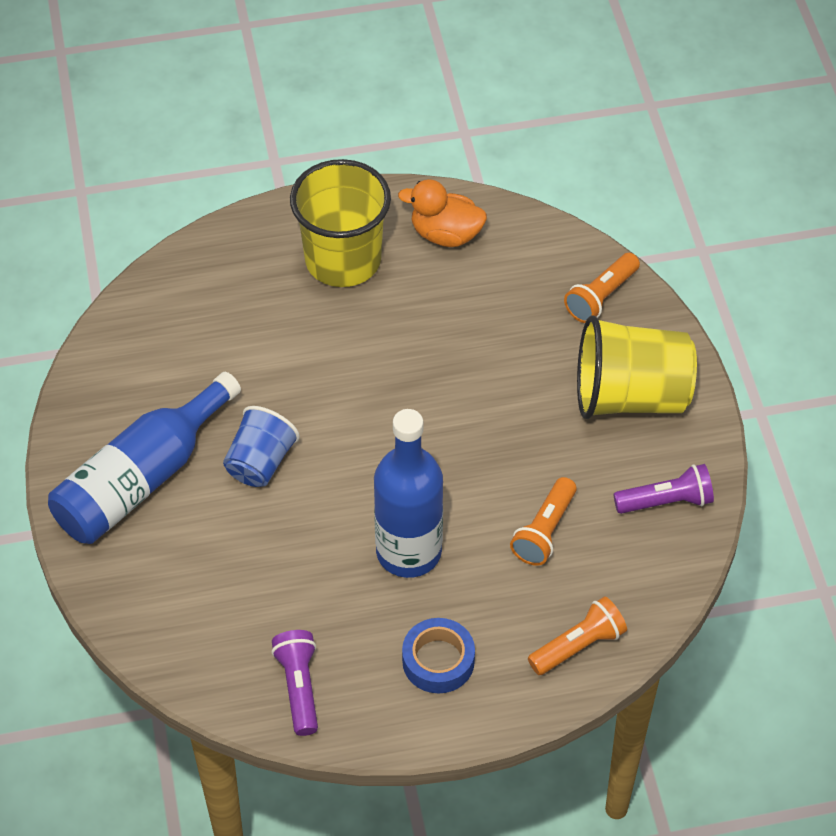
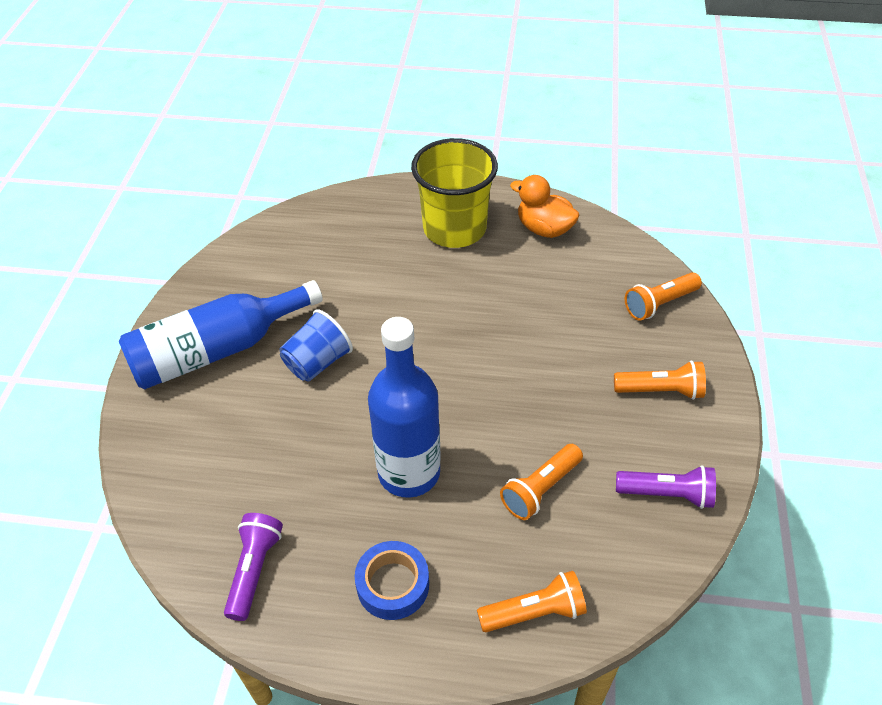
camera: 20 degrees right, 5 degrees down
yellow cup [577,315,697,419] -> orange flashlight [614,360,706,400]

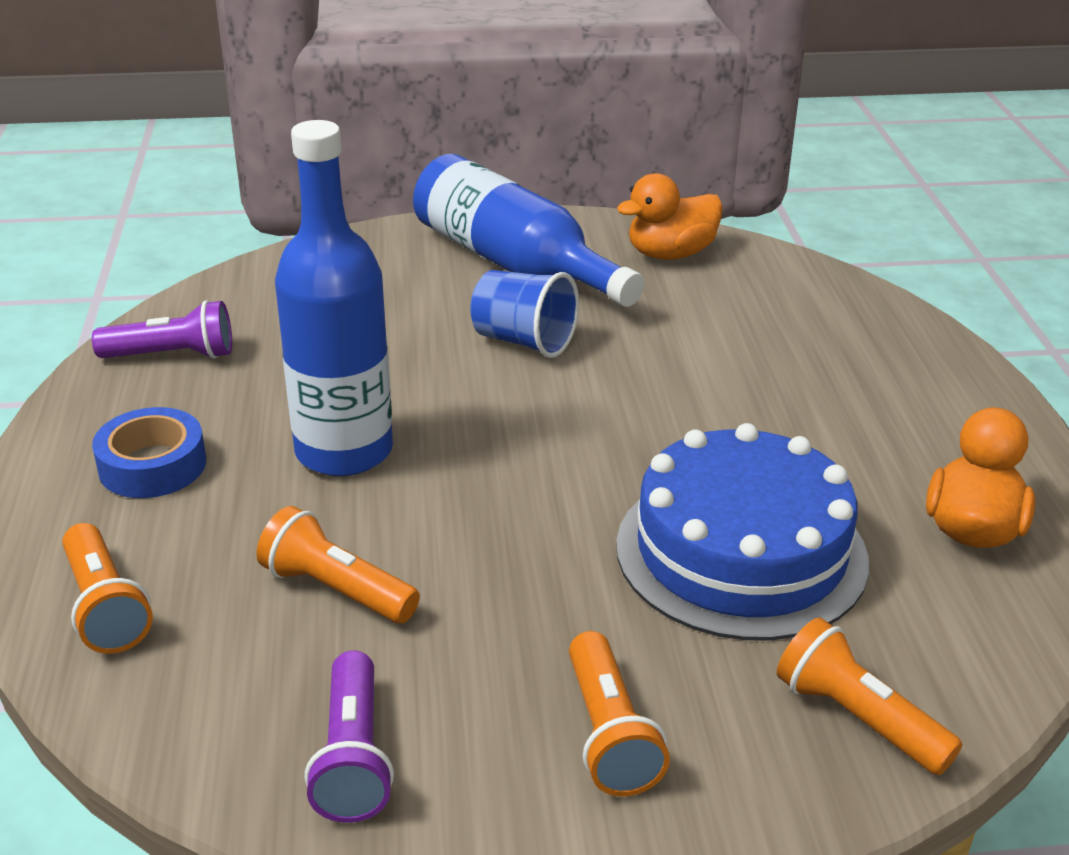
camera: 75 degrees right, 15 degrees down
yellow cup [411,138,498,248] -> none
none -> blue cake [616,423,869,640]
none -> orange duck [617,173,723,260]

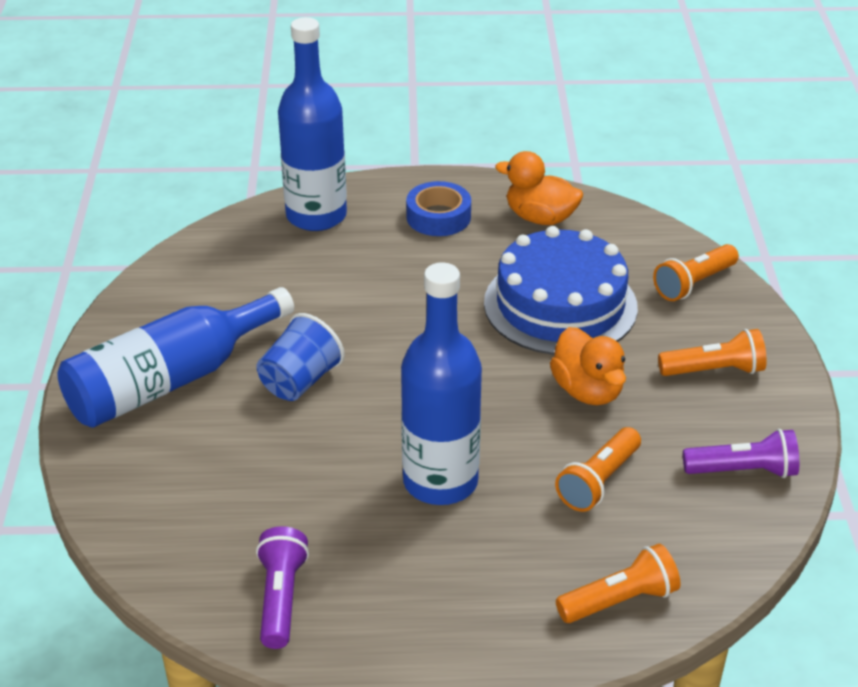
camera: 85 degrees left, 5 degrees up
blue tape [92,407,206,498] -> blue tape moved to [406,181,471,236]
orange duck [617,173,723,260] -> orange duck moved to [550,327,626,405]
none -> blue bottle [278,17,347,231]

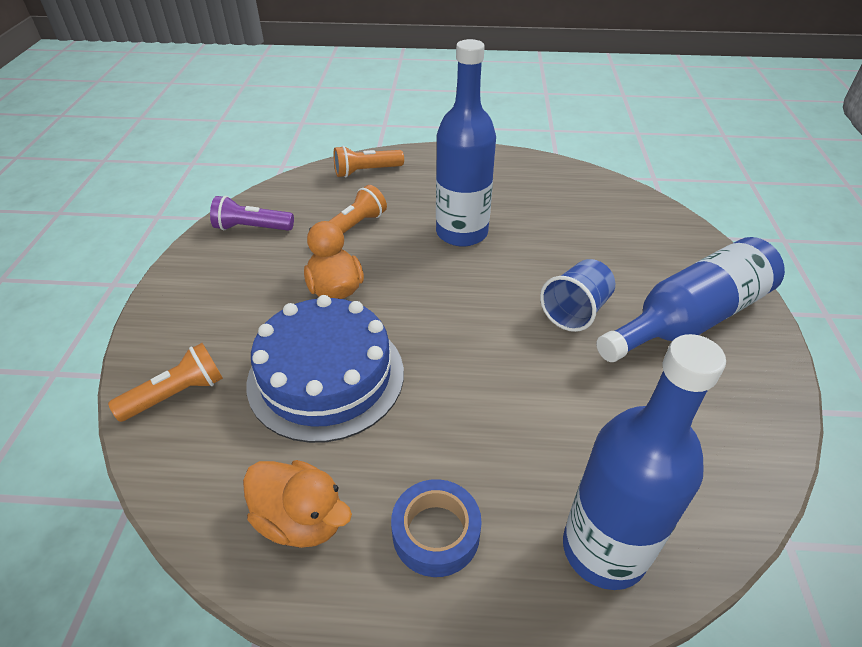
camera: 175 degrees left, 5 degrees up
purple flashlight [256,526,309,649] -> none
orange flashlight [658,329,767,376] -> none

